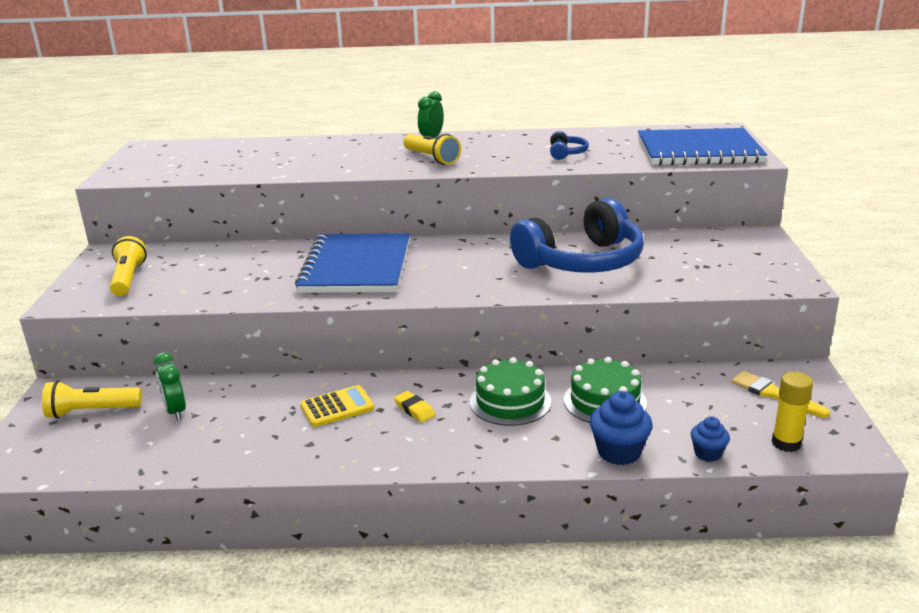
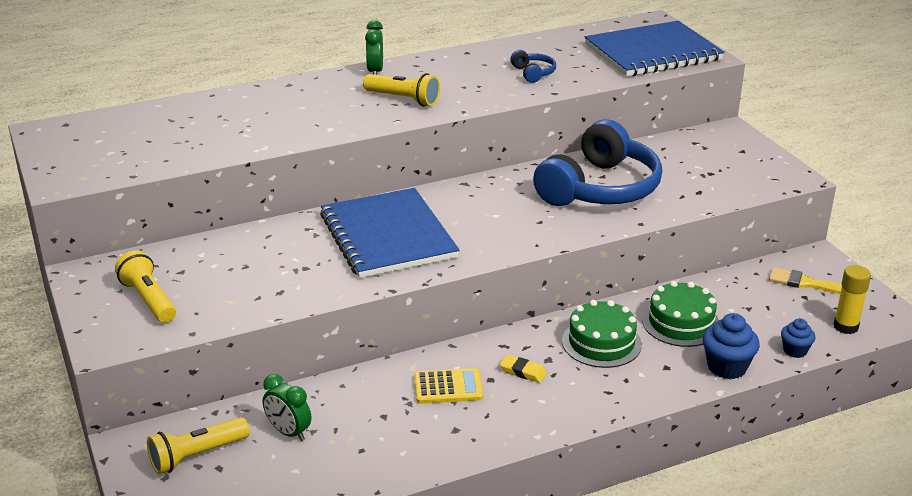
camera: 25 degrees left, 5 degrees up
yellow calculator [300,385,374,427] -> yellow calculator turned 45 degrees clockwise [414,368,483,404]

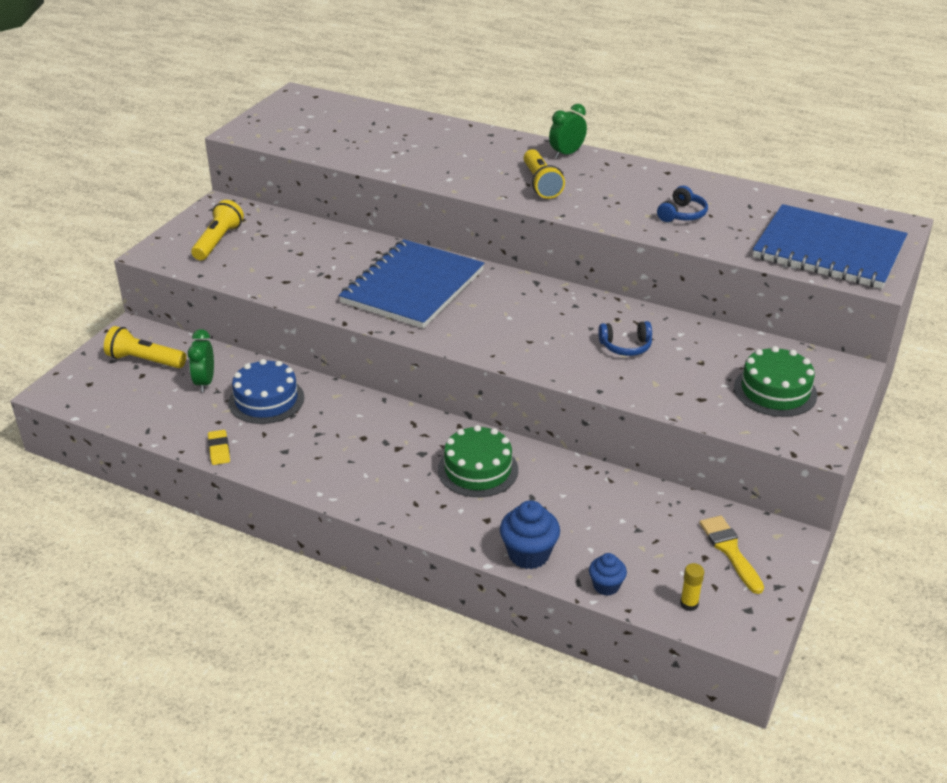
camera: 50 degrees right, 5 degrees up
yellow calculator [414,368,483,404] -> none
yellow eraser [500,355,547,383] -> yellow eraser moved to [208,430,230,465]
blue headphones [533,119,662,206] -> blue headphones [598,321,652,356], size x0.40
green cake [642,281,719,347] -> green cake moved to [734,346,817,417]
yellow glue stick [833,265,871,334] -> yellow glue stick [680,563,704,611], size x0.63
none -> blue cake [229,359,304,424]

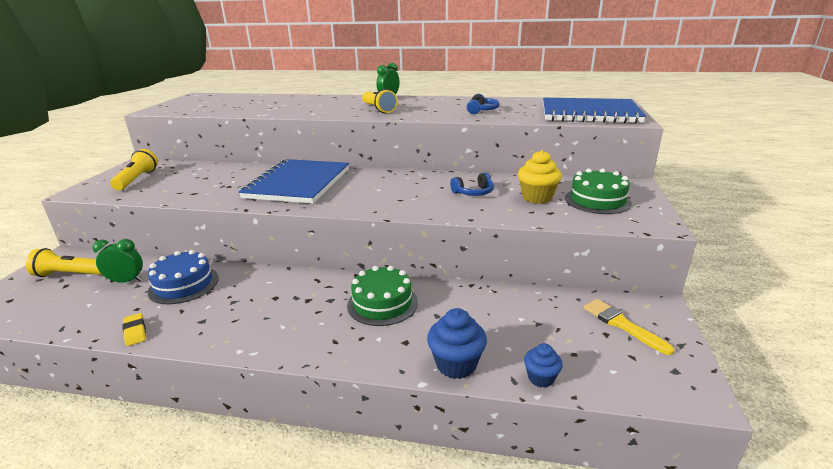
camera: 15 degrees left, 10 degrees down
green clock [188,329,214,392] -> green clock turned 105 degrees clockwise [92,239,143,283]
yellow glue stick [680,563,704,611] -> none
none -> yellow cupcake [518,150,562,204]

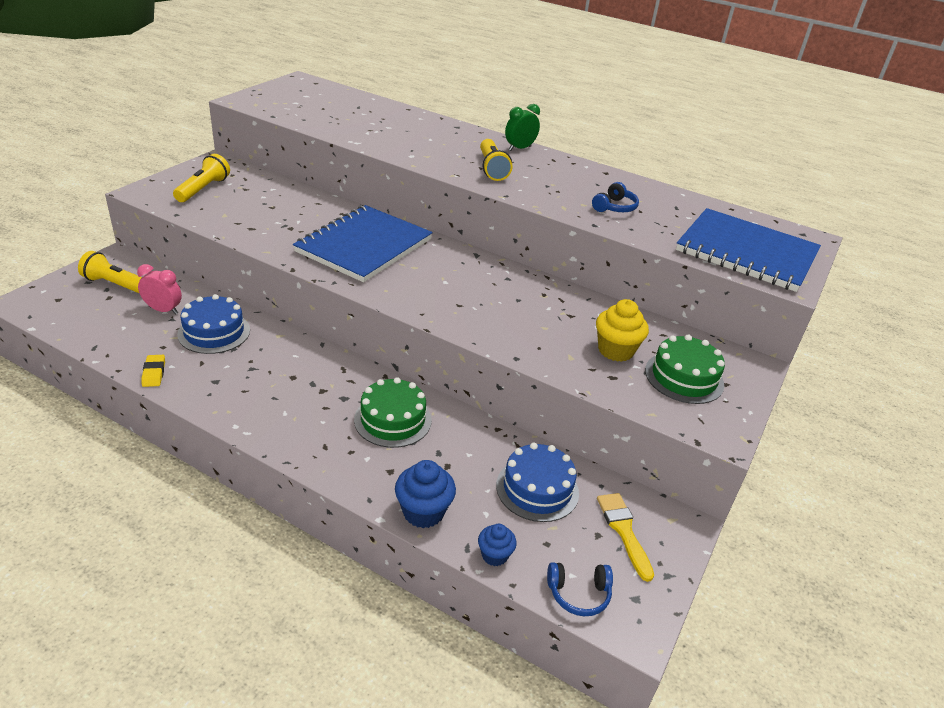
camera: 15 degrees right, 10 degrees up
green clock [92,239,143,283] -> pink clock [137,264,182,314]
blue headphones [450,173,494,196] -> blue headphones moved to [547,562,613,616]
none -> blue cake [496,443,579,522]

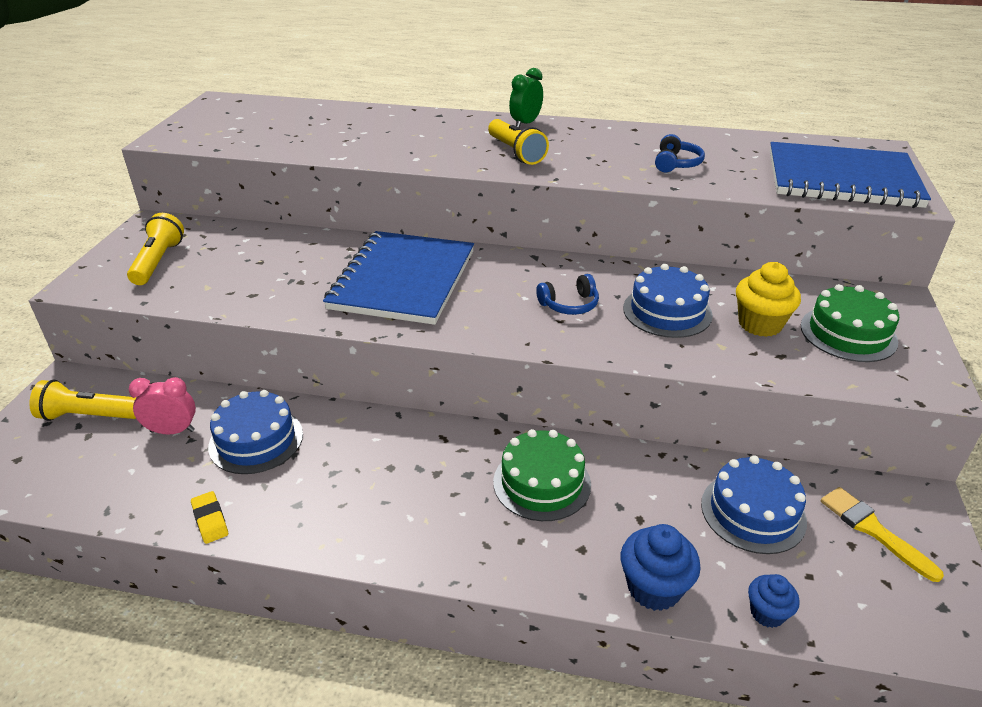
camera: 15 degrees left, 0 degrees up
blue headphones [547,562,613,616] -> blue headphones moved to [536,274,599,315]
none -> blue cake [623,264,713,338]

